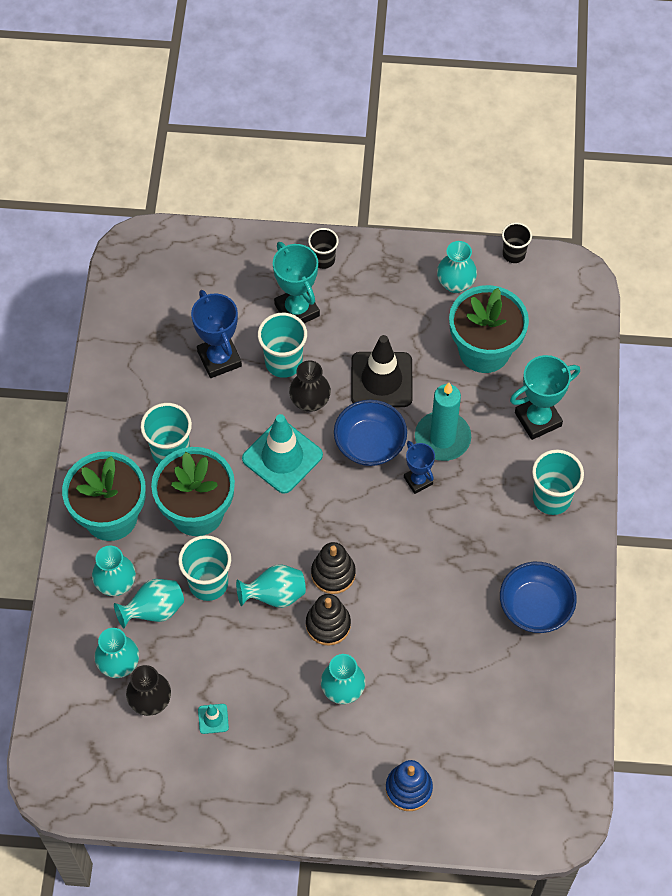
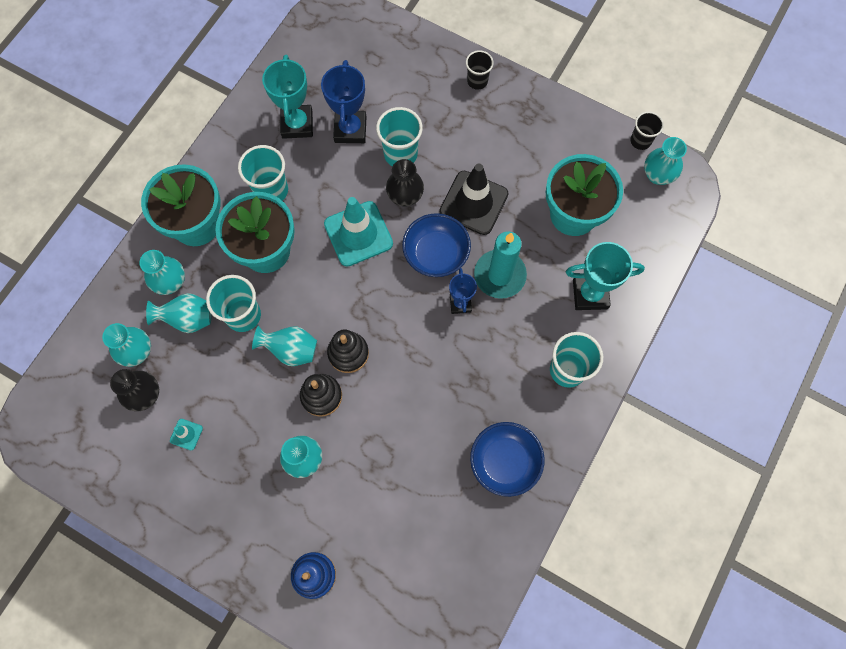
camera: 25 degrees right, 10 degrees up
turquoise trophy [273,242,320,323] -> turquoise trophy moved to [262,55,313,139]
turquoise vase [437,241,477,293] -> turquoise vase moved to [644,137,687,185]

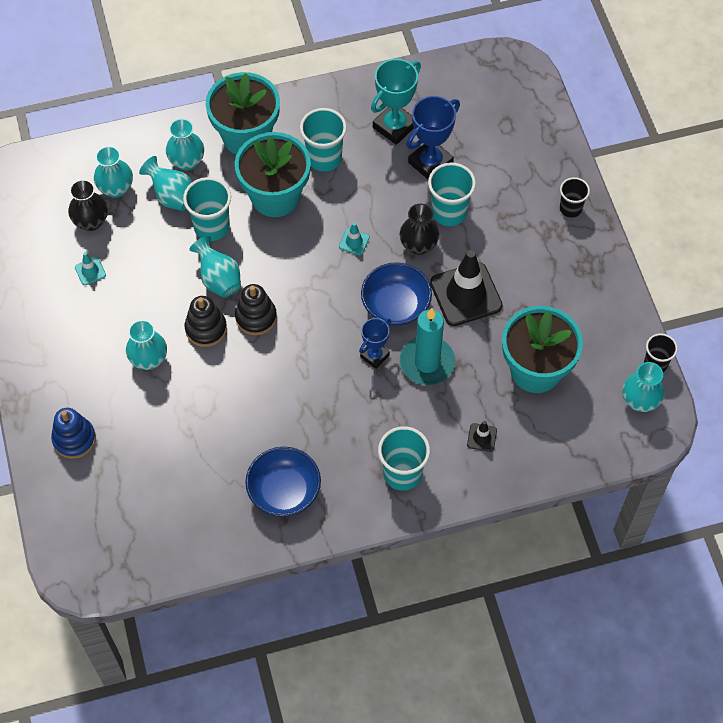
camera: 45 degrees right, 10 degrees down
turquoise traffic cone [324,197,393,267] -> turquoise traffic cone [339,223,370,255], size x0.44
turquoise trophy [566,242,645,310] -> black traffic cone [467,421,497,452]

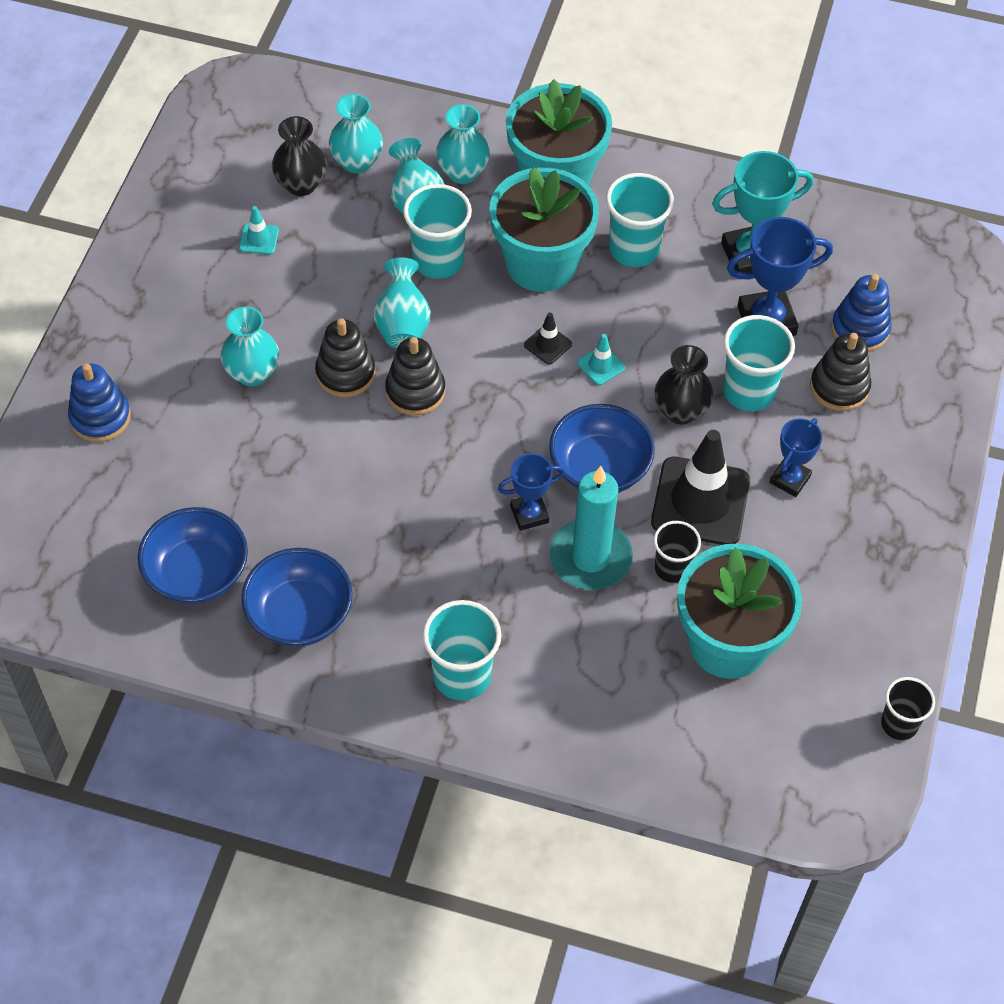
camera: 30 degrees right, 5 degrees down
black traffic cone [467,421,497,452] -> black traffic cone moved to [524,313,572,364]
black cup [560,177,590,218] -> black cup moved to [654,521,701,583]
turquoise vase [623,362,665,412] -> none
none -> blue bowl [138,507,248,604]
none -> blue trophy [769,418,822,497]
none -> black stacking toy [810,333,871,411]
none -> blue stacking toy [831,274,892,352]

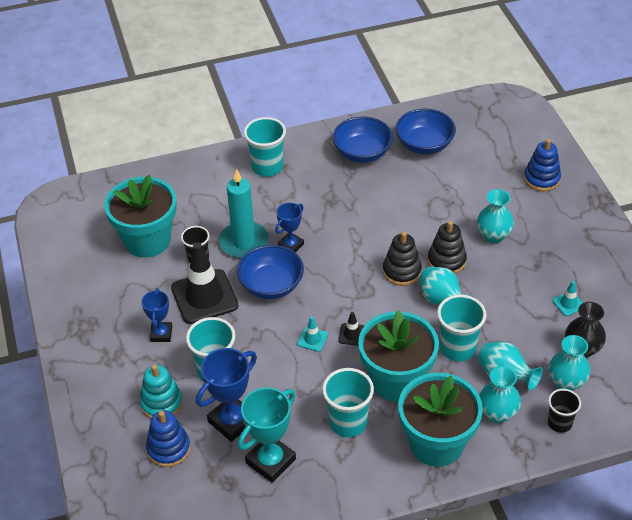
camera: 150 degrees right, 10 degrees down
black vase [655,345,714,424] -> none
black stacking toy [810,333,871,411] -> turquoise stacking toy [140,364,183,418]
black cup [881,677,935,740] -> black cup moved to [548,389,581,433]

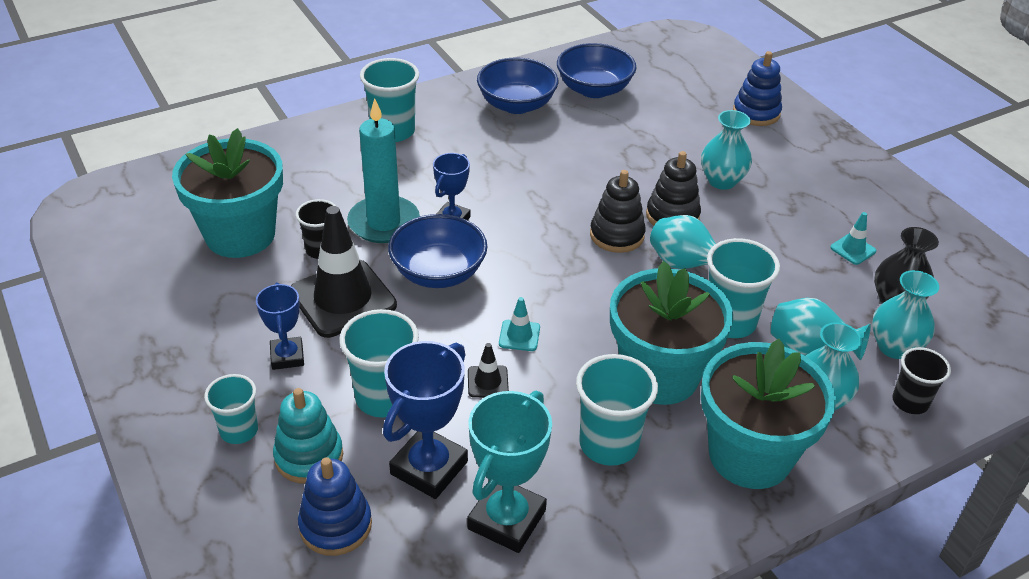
camera: 15 degrees left, 5 degrees down
black traffic cone [338,312,365,346] -> black traffic cone moved to [468,343,509,398]
none -> turquoise cup [204,374,258,444]

